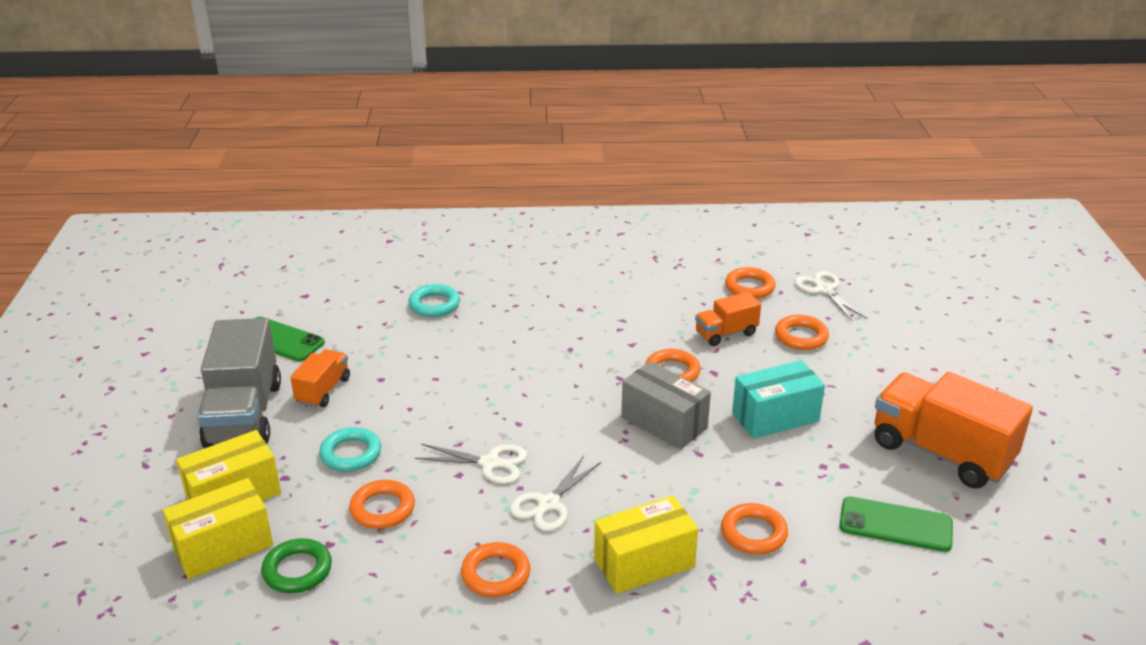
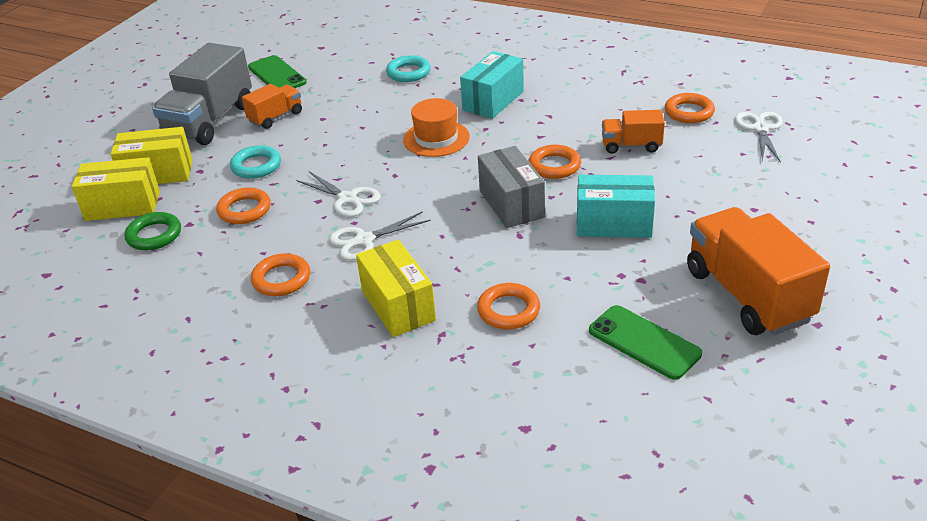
camera: 30 degrees right, 5 degrees up
yellow box [594,495,698,594] -> yellow box turned 60 degrees clockwise [356,240,436,337]
orange ring [775,315,829,350] -> none
none -> orange hat [403,98,470,157]
none -> turquoise box [460,51,524,119]

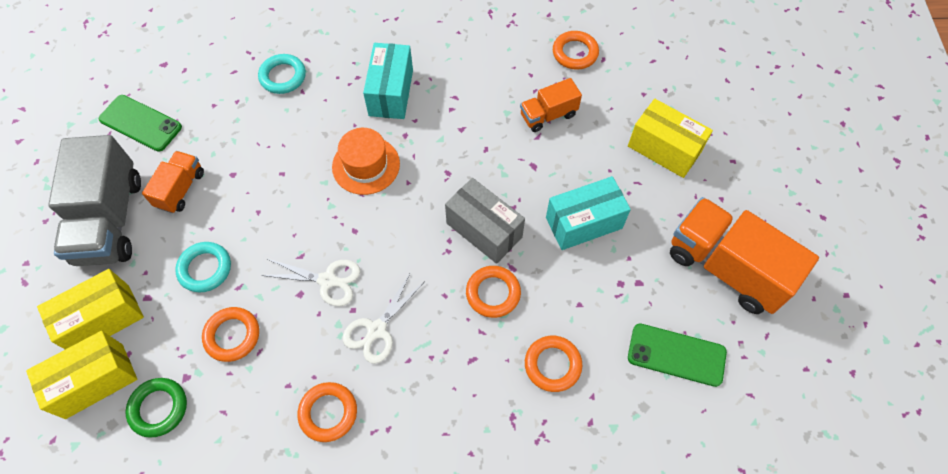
camera: 30 degrees left, 25 degrees up
yellow box [356,240,436,337] -> yellow box moved to [628,99,713,178]
orange ring [529,145,581,179] -> orange ring moved to [466,266,521,318]
white scissors [735,112,783,163] -> none

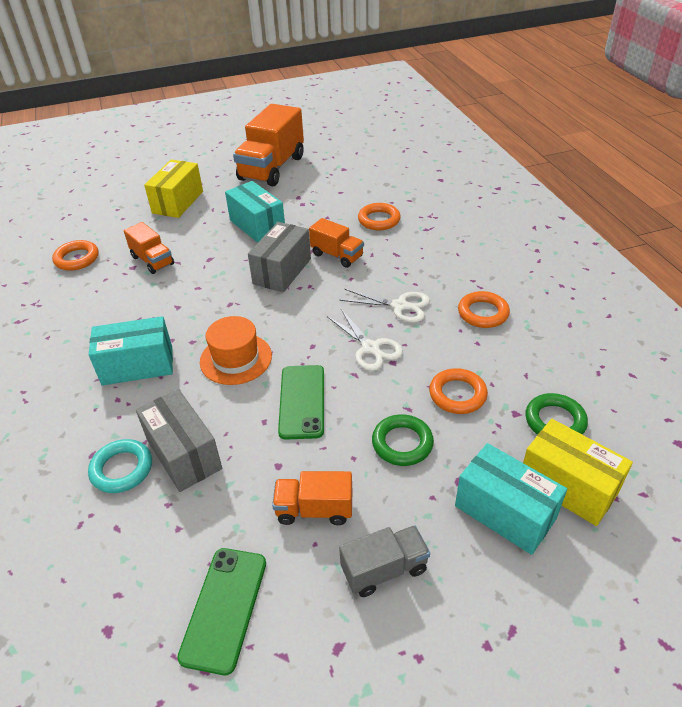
camera: 105 degrees left, 20 degrees down
yellow box [37,269,144,349] -> turquoise box [455,443,567,555]
grey truck [48,135,141,266] -> grey truck [339,525,430,597], size x0.52
turquoise ring [175,242,231,293] -> green ring [372,414,434,466]
white scissors [261,259,361,306] -> white scissors turned 150 degrees clockwise [327,309,403,371]
orange ring [466,266,521,318] -> orange truck [309,218,364,268]
green phone [628,323,727,387] -> green phone moved to [278,365,324,440]
none -> grey box [136,389,222,492]

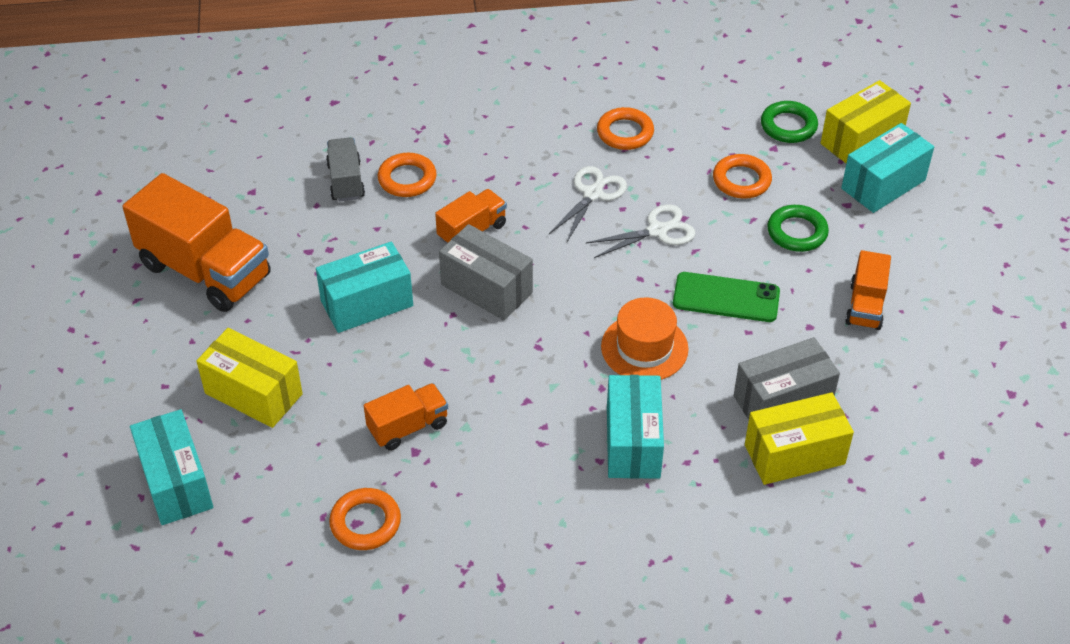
camera: 80 degrees left, 5 degrees up
turquoise ring [88,439,152,493] -> yellow box [745,392,854,485]
green phone [177,548,266,675] -> none
grey truck [339,525,430,597] -> grey truck moved to [326,137,365,202]
none -> turquoise box [130,409,213,525]

